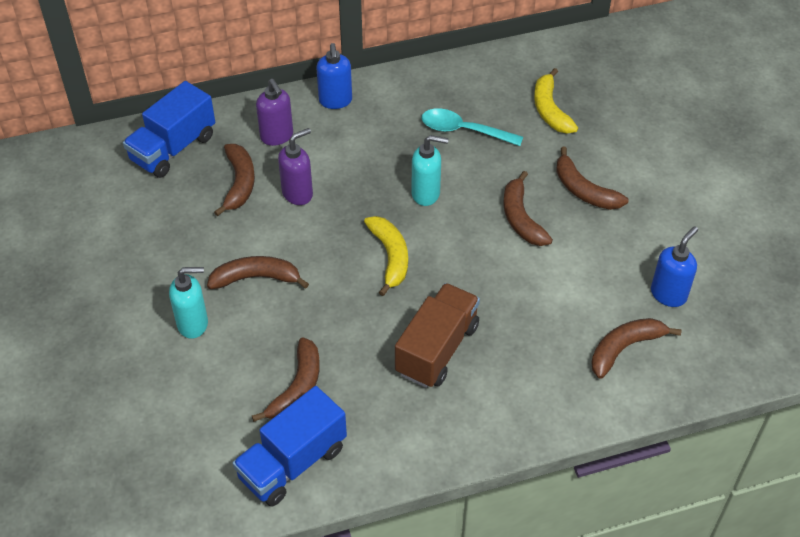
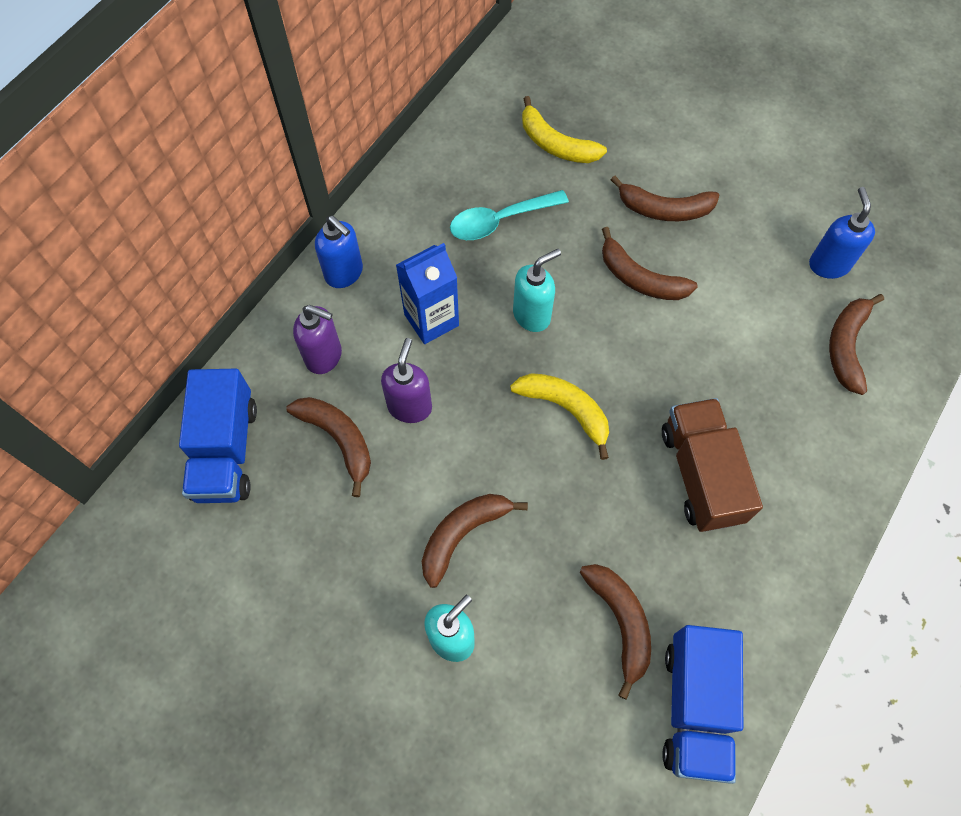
camera: 40 degrees left, 15 degrees up
none -> blue carton [396,243,459,344]

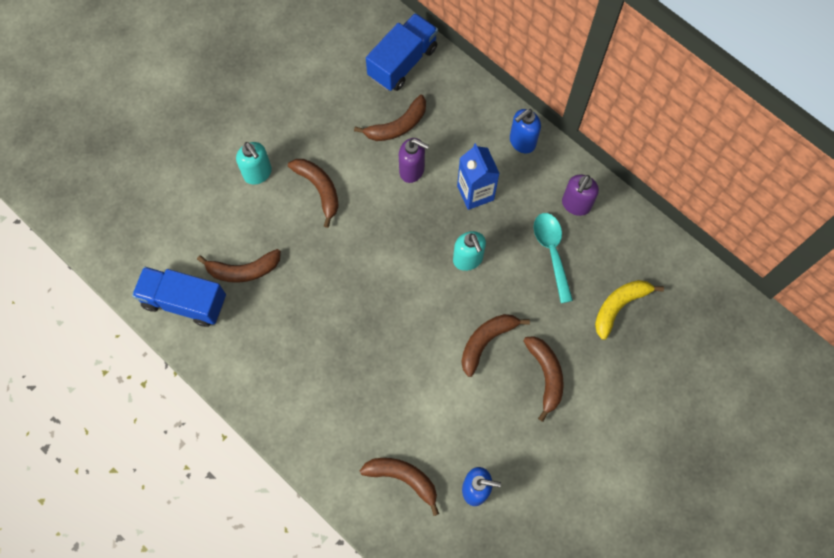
camera: 100 degrees right, 5 degrees up
blue truck [179,369,257,503] -> blue truck turned 120 degrees clockwise [366,13,438,91]
purple soap dispenser [293,305,342,374] -> purple soap dispenser moved to [562,175,599,216]
yellow banana [510,373,609,460] -> none
brown banana [611,176,719,221] -> brown banana turned 150 degrees clockwise [523,336,564,422]
brown truck [662,398,763,532] -> none

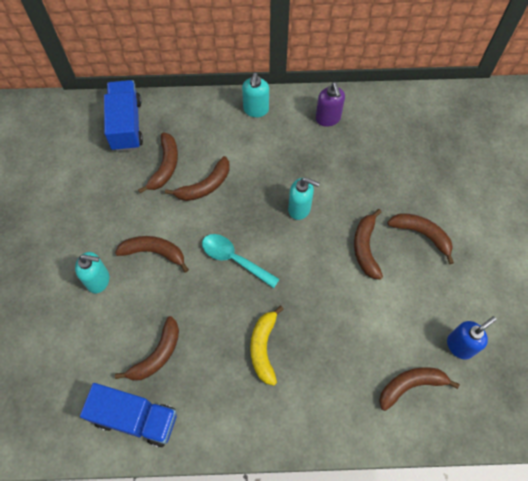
camera: 45 degrees left, 5 degrees down
blue truck [132,267,226,327] -> blue truck turned 135 degrees counterclockwise [80,383,177,447]
purple soap dispenser [399,138,429,183] -> brown banana [165,156,229,201]
blue carton [457,143,500,210] -> none
blue soap dispenser [510,109,541,153] -> turquoise soap dispenser [242,72,269,117]
turquoise spoon [534,213,573,303] -> turquoise spoon moved to [202,234,280,288]
yellow banana [595,280,664,340] -> yellow banana moved to [250,306,284,386]

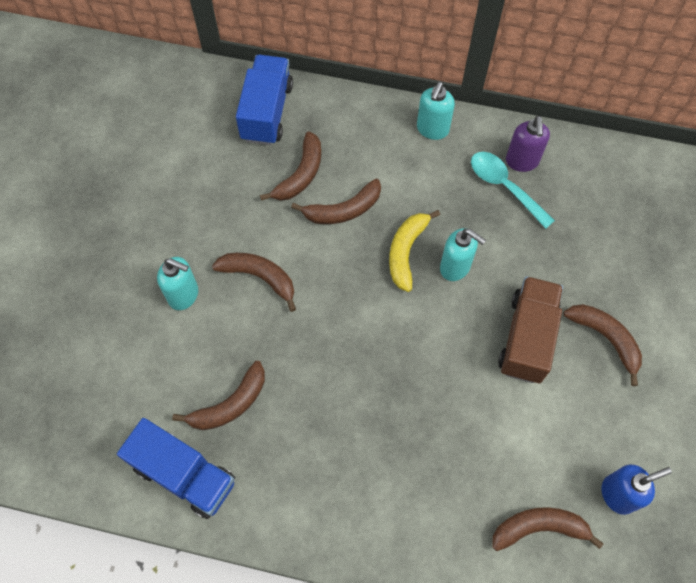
camera: 15 degrees right, 0 degrees up
turquoise spoon [202,234,280,288] -> turquoise spoon moved to [471,152,555,229]
yellow banana [250,306,284,386] -> yellow banana moved to [389,210,440,292]
brown banana [354,209,383,280] -> brown truck [498,276,563,383]

